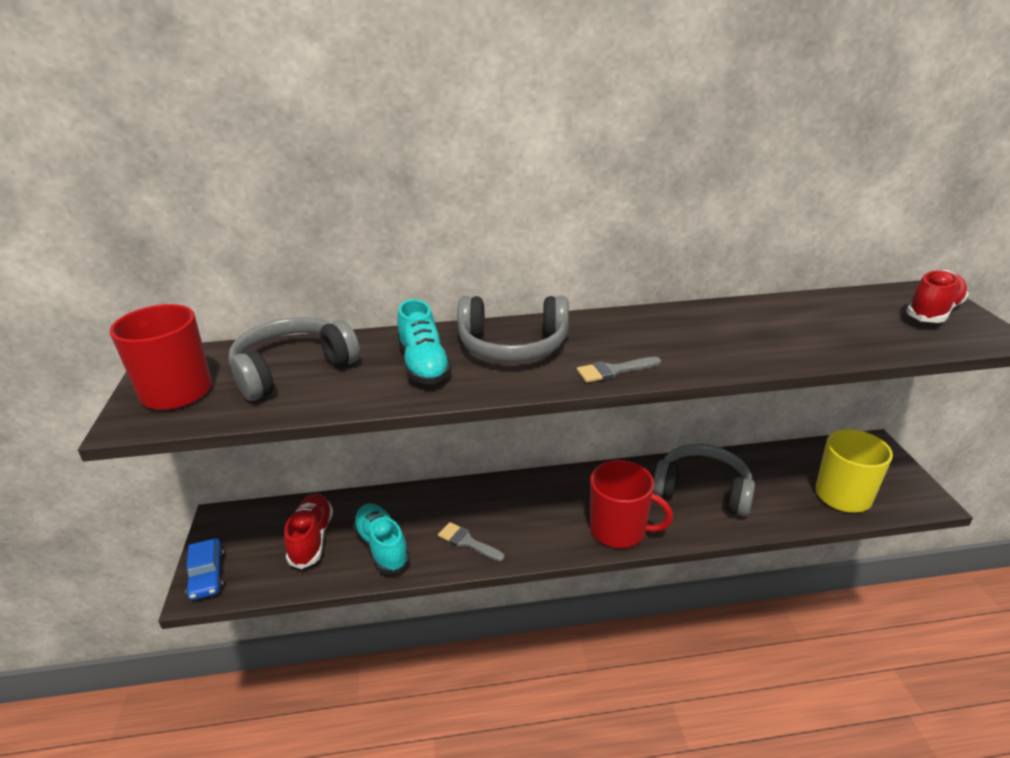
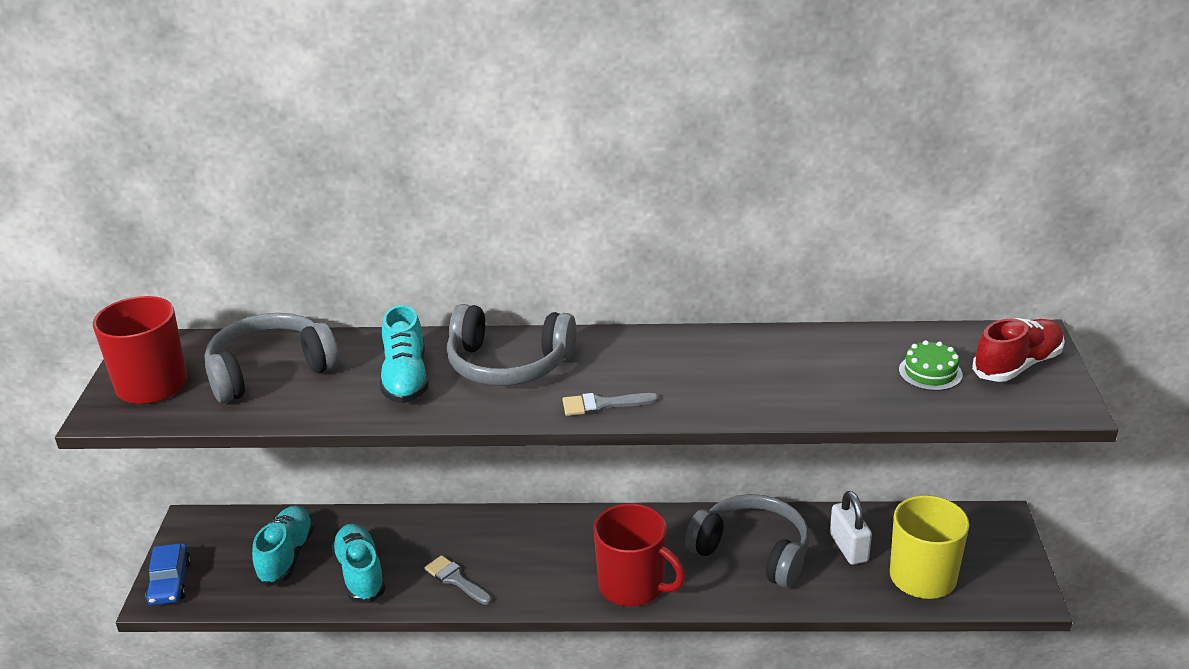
camera: 10 degrees right, 0 degrees up
red shoe [284,493,333,569] -> turquoise shoe [252,506,314,587]
none -> white padlock [830,491,872,565]
none -> green cake [899,340,963,391]

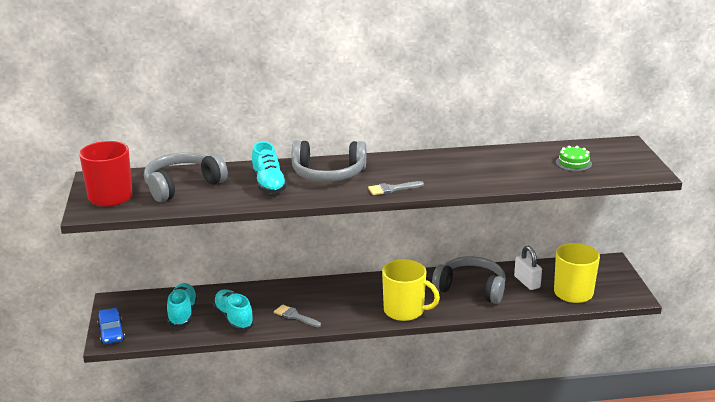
camera: 10 degrees left, 5 degrees down
red mug [594,504,685,607] -> yellow mug [382,259,440,321]
red shoe [972,318,1065,382] -> none

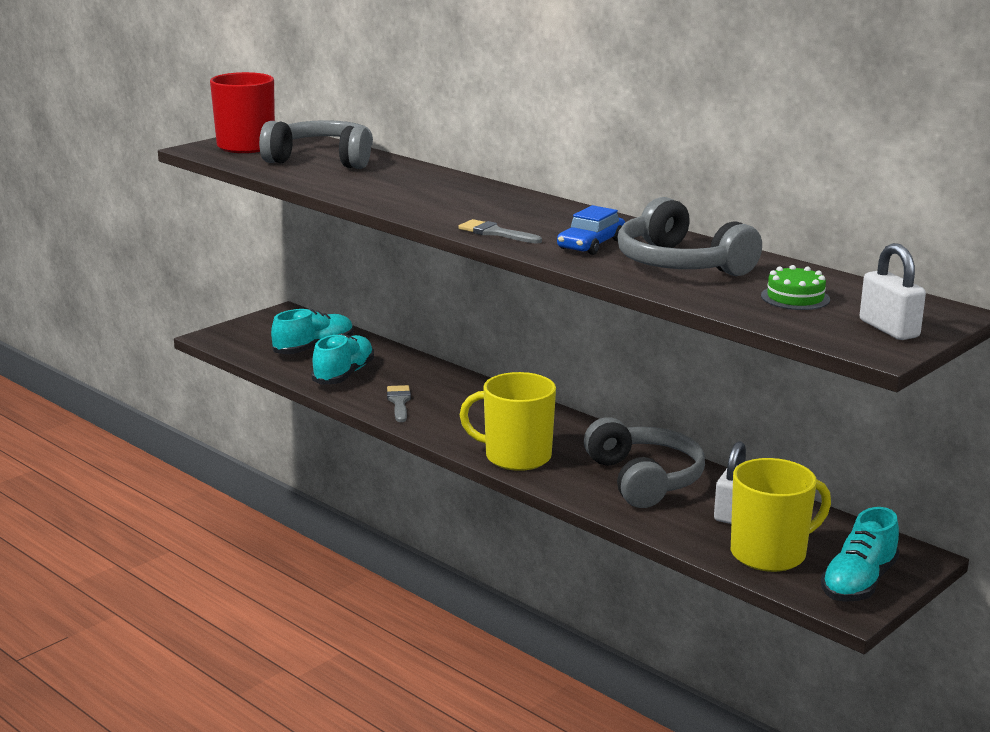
camera: 50 degrees right, 5 degrees down
blue car [97,308,125,344] -> blue car moved to [557,205,625,255]
turquoise shoe [251,142,287,194] -> turquoise shoe moved to [821,507,899,602]
grey headphones [292,140,366,182] -> grey headphones moved to [618,197,762,276]
yellow mug [382,259,440,321] -> yellow mug turned 120 degrees clockwise [460,372,556,471]
none -> white padlock [860,243,926,340]

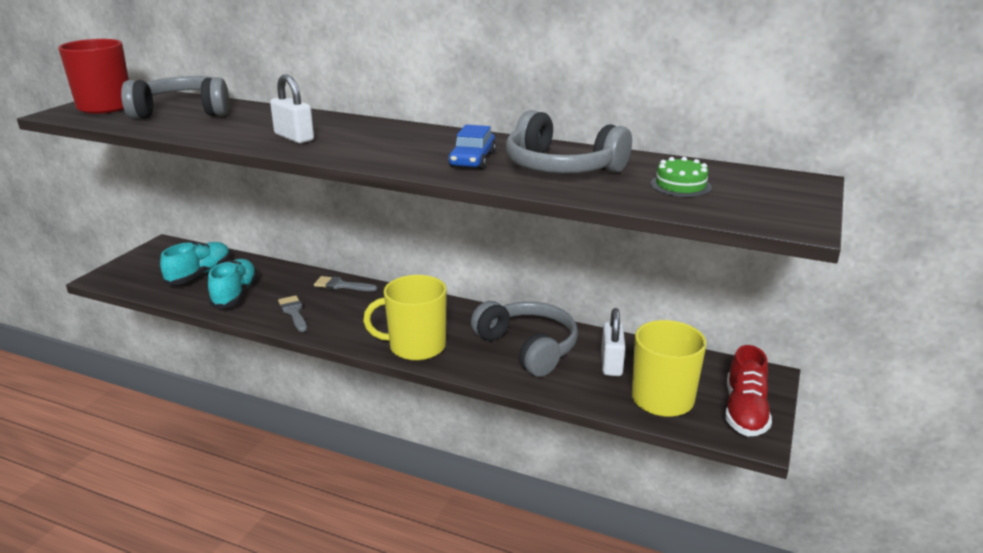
camera: 20 degrees left, 5 degrees up
grey brush [458,219,542,244] -> grey brush moved to [314,276,377,291]
turquoise shoe [821,507,899,602] -> red shoe [725,345,772,436]
white padlock [860,243,926,340] -> white padlock moved to [270,74,314,143]

